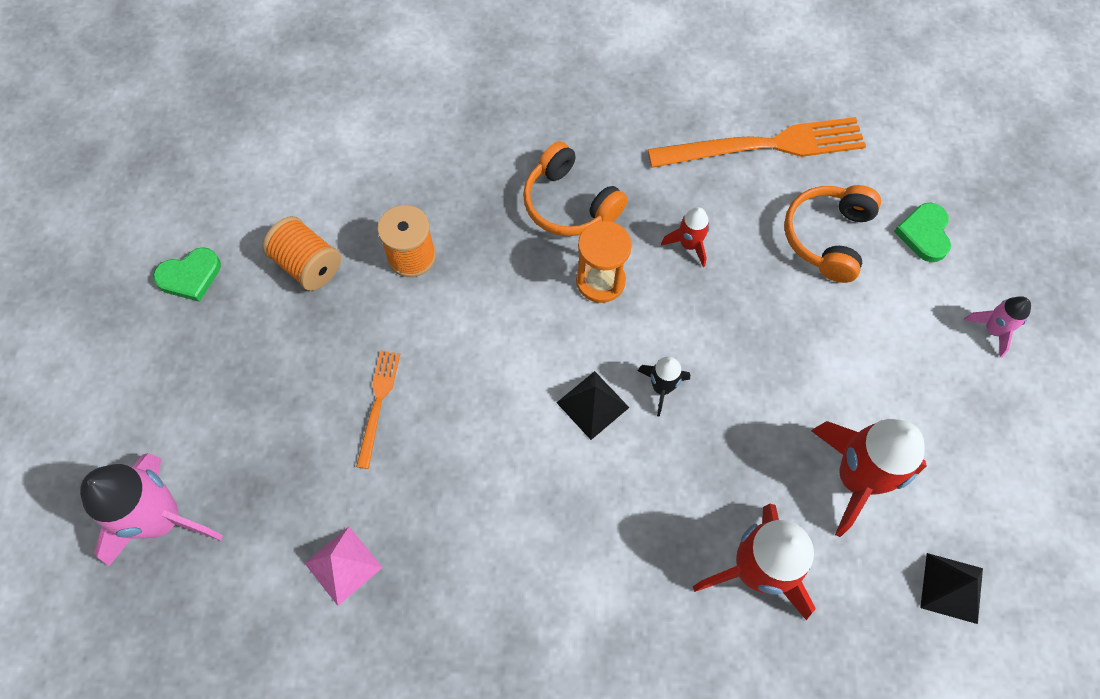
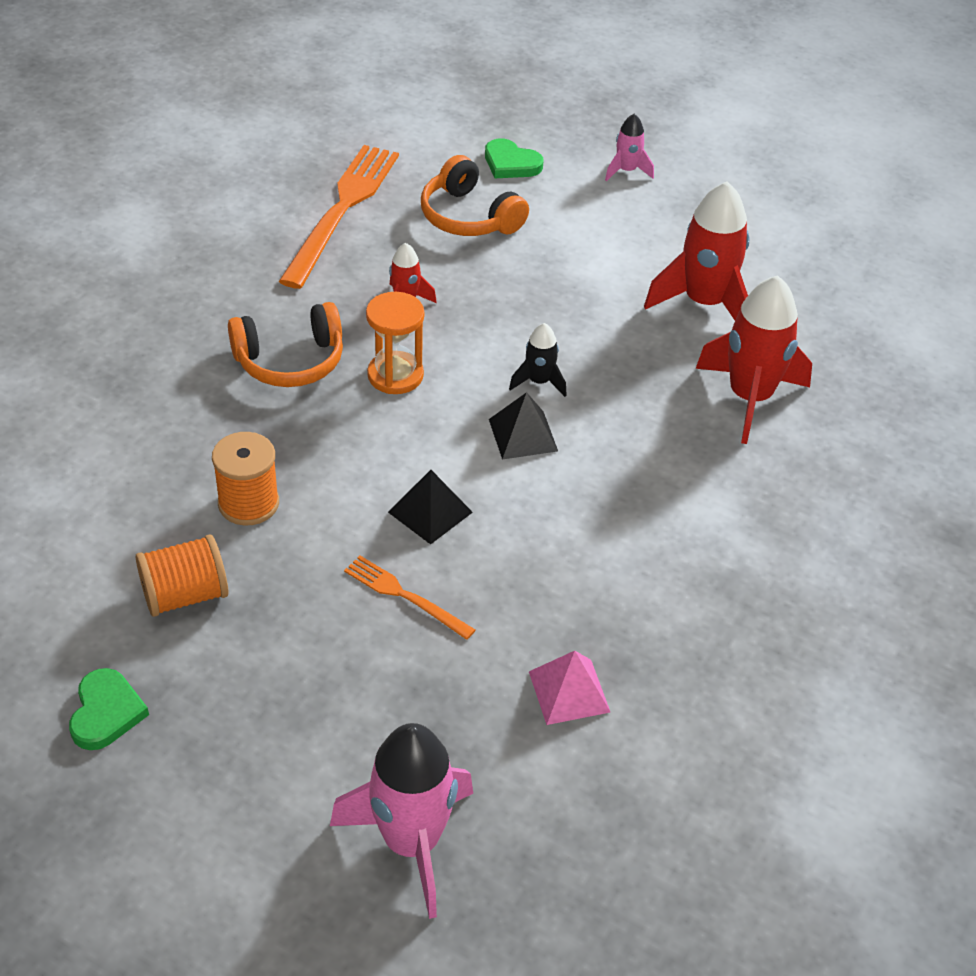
camera: 65 degrees left, 20 degrees down
black pyramid [920,553,983,624] -> black pyramid moved to [388,470,473,545]

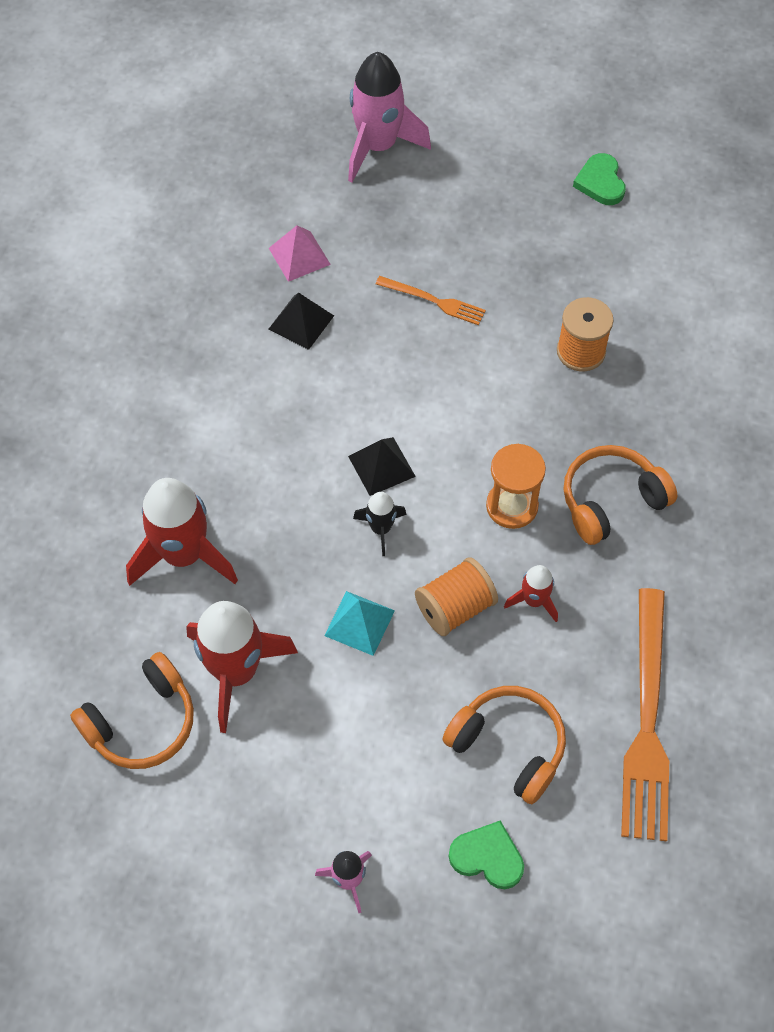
camera: 170 degrees right, 15 degrees up
orange spool [136,534,228,617] -> orange spool moved to [415,557,498,636]
black pyramid [388,470,473,545] -> black pyramid moved to [268,293,334,350]
none -> orange headphones [70,652,194,769]
none -> turquoise pyramid [324,591,395,656]

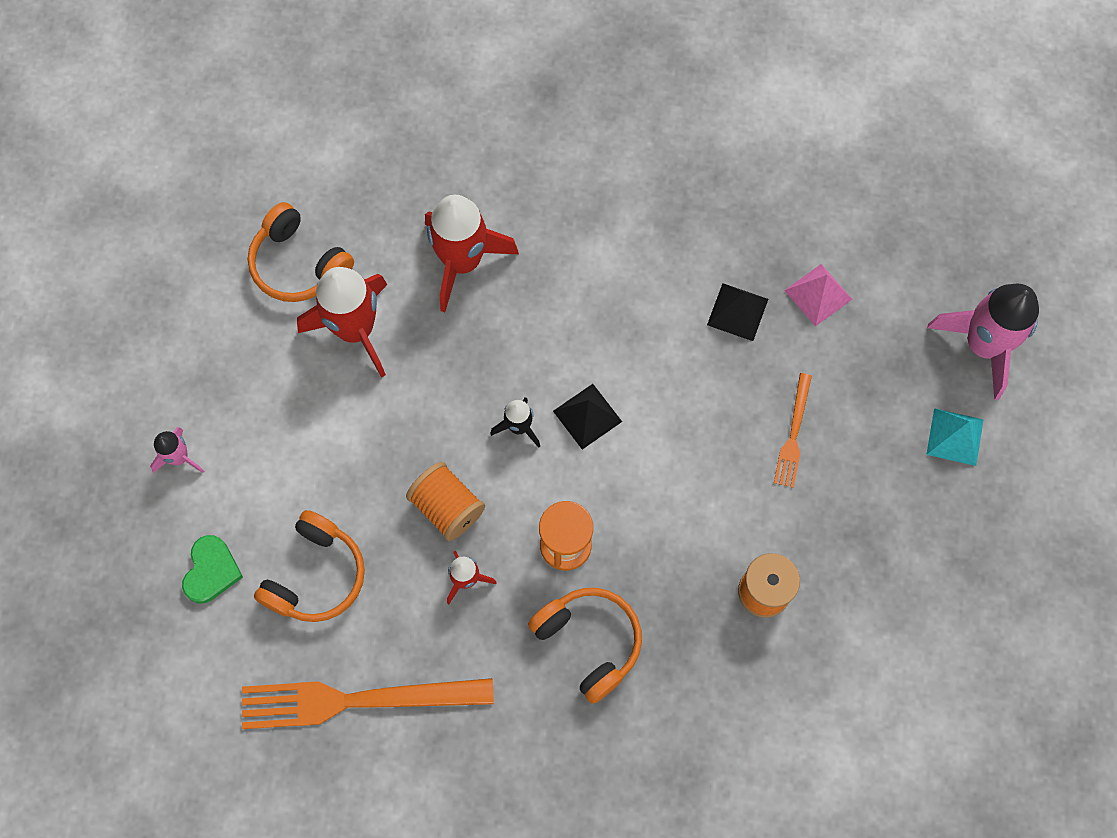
camera: 80 degrees right, 10 degrees up
turquoise pyramid [324,591,395,656] -> turquoise pyramid moved to [926,408,984,466]
green heart [573,153,626,205] -> none

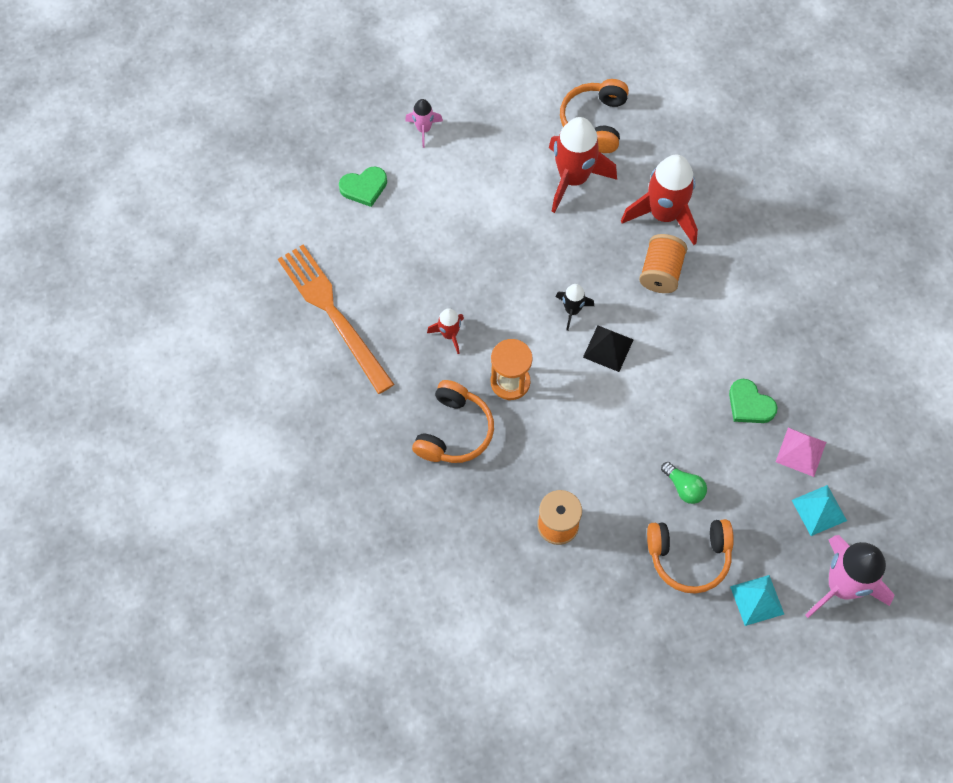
camera: 60 degrees right, 5 degrees down
orange headphones [254,510,365,622] -> orange headphones moved to [647,519,734,594]
orange spool [406,462,485,541] -> orange spool moved to [639,234,688,293]
black pyramid [707,283,768,341] -> green heart [729,379,778,423]
orange fork [774,373,812,488] -> green light bulb [661,462,707,504]
none -> turquoise pyramid [792,485,847,536]

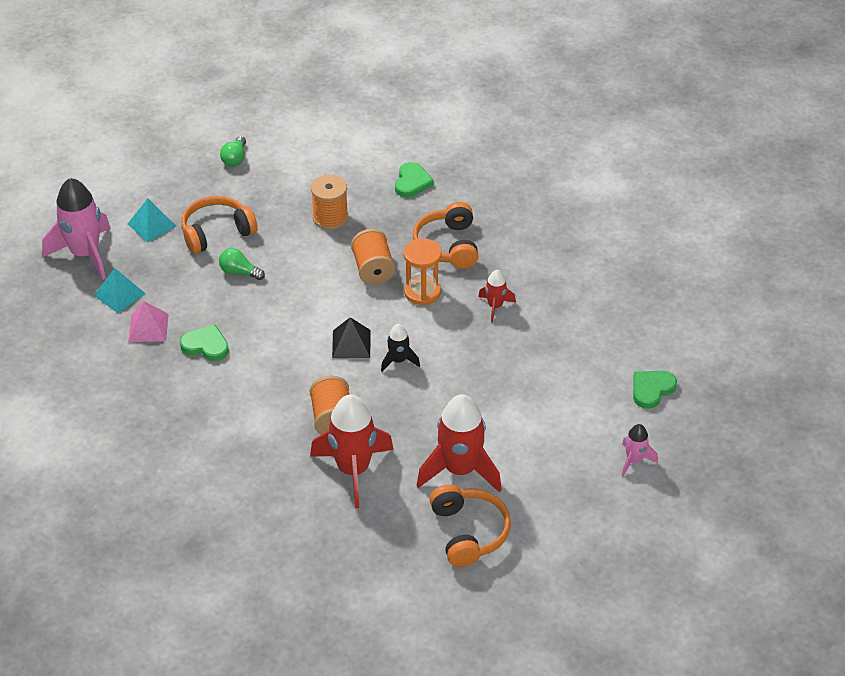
camera: 155 degrees right, 20 degrees down
orange fork [278,245,394,394] -> none
none -> green light bulb [220,136,246,167]
none -> orange spool [351,229,395,285]
none -> green heart [395,162,434,197]

